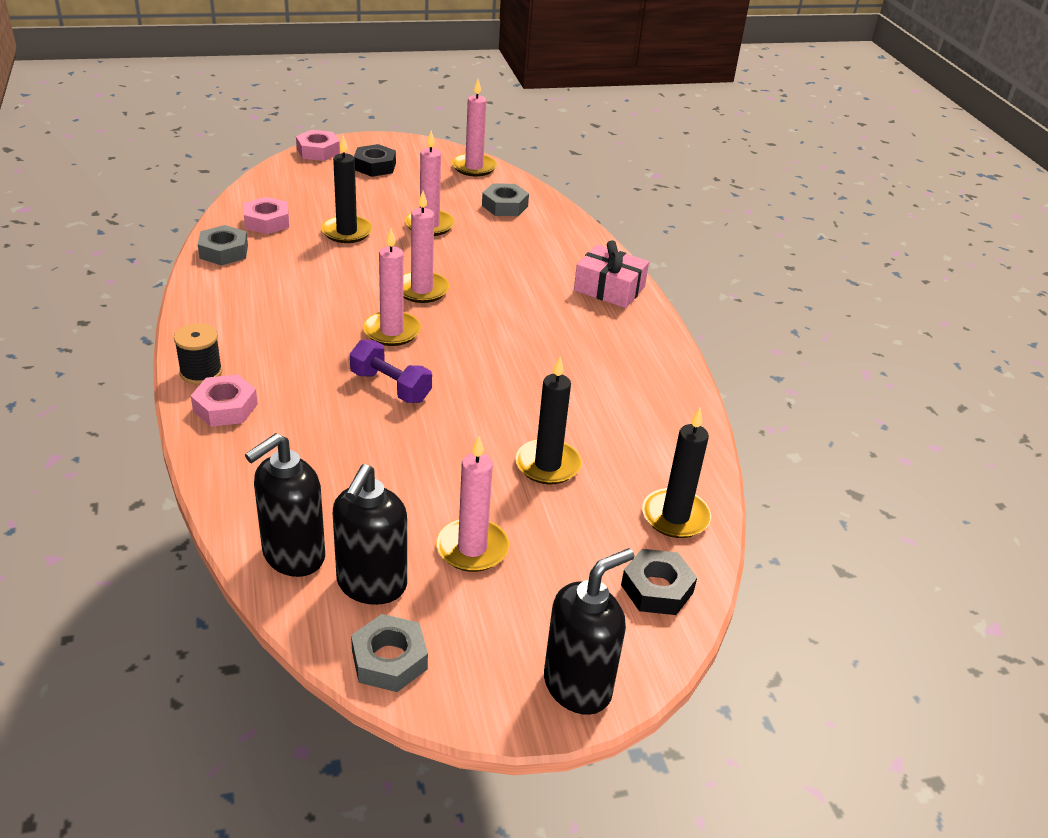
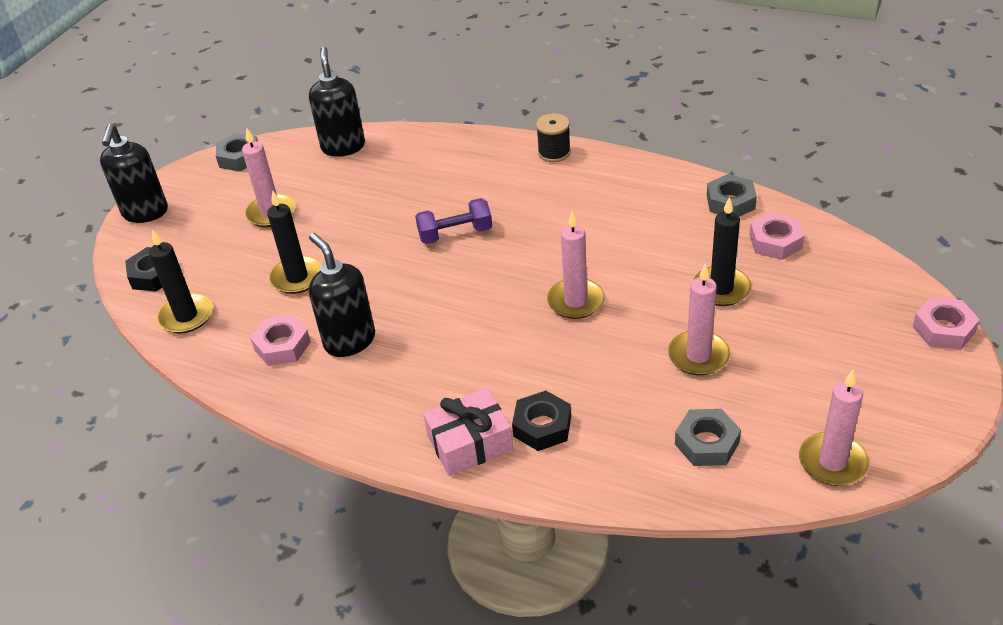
camera: 135 degrees right, 5 degrees up
pink nut [191,374,258,427] -> pink nut moved to [250,315,311,366]
black soap dispenser [333,464,407,605] -> black soap dispenser moved to [309,233,375,357]
black nut [354,144,396,177] -> black nut moved to [512,391,571,451]
pink candle [363,229,421,346] -> none

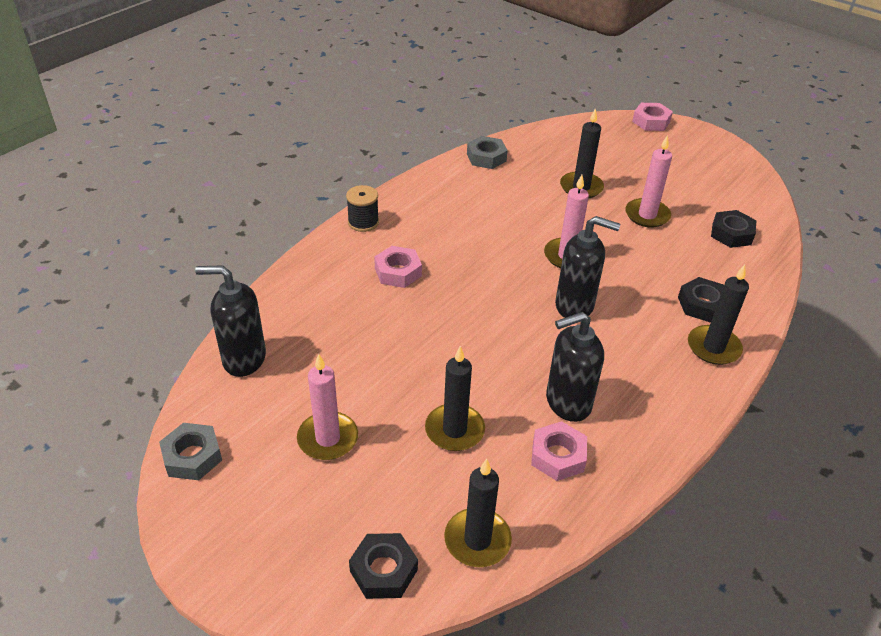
camera: 80 degrees left, 0 degrees up
black soap dispenser [100,124,168,223] -> black soap dispenser moved to [555,216,620,318]
purple dumbbell [415,198,492,244] -> none
pink gift [423,388,514,476] -> black candle [688,264,749,365]
grey nut [675,409,741,466] -> black nut [711,210,757,248]
pink nut [749,212,804,260] -> pink nut moved to [374,246,422,288]
pink candle [799,370,869,486] -> none

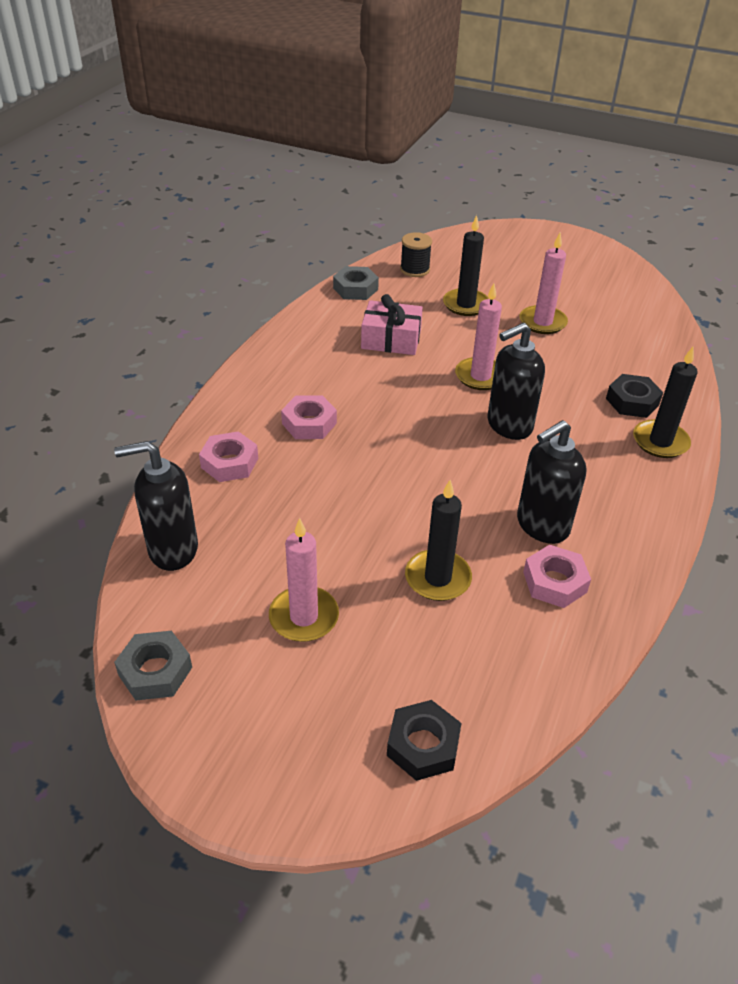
camera: 15 degrees left, 0 degrees up
black spool [346,185,379,232] -> black spool moved to [400,232,432,277]
black candle [444,459,512,567] -> none
black soap dispenser [555,216,620,318] -> black soap dispenser turned 150 degrees clockwise [487,323,545,440]
pink nut [632,103,673,131] -> pink nut moved to [199,431,258,482]
black nut [711,210,757,248] -> none
none -> pink gift [361,294,423,355]

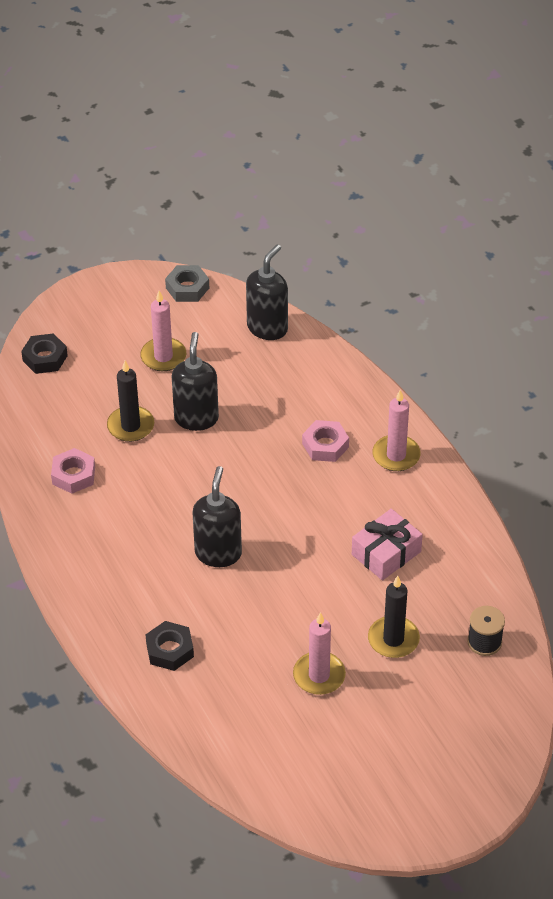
camera: 130 degrees right, 5 degrees up
pink nut [199,431,258,482] -> none
grey nut [333,266,379,300] -> none
pink candle [455,283,502,390] -> pink candle moved to [373,390,421,471]
black soap dispenser [517,420,586,544] -> black soap dispenser moved to [172,332,219,431]
black candle [633,347,698,458] -> none

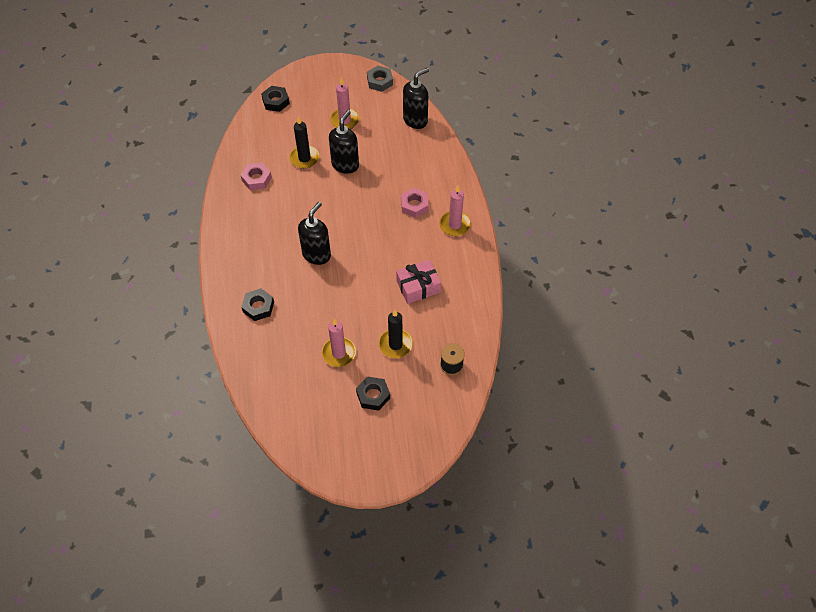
camera: 20 degrees right, 10 degrees up
none -> black nut [356,376,390,411]

